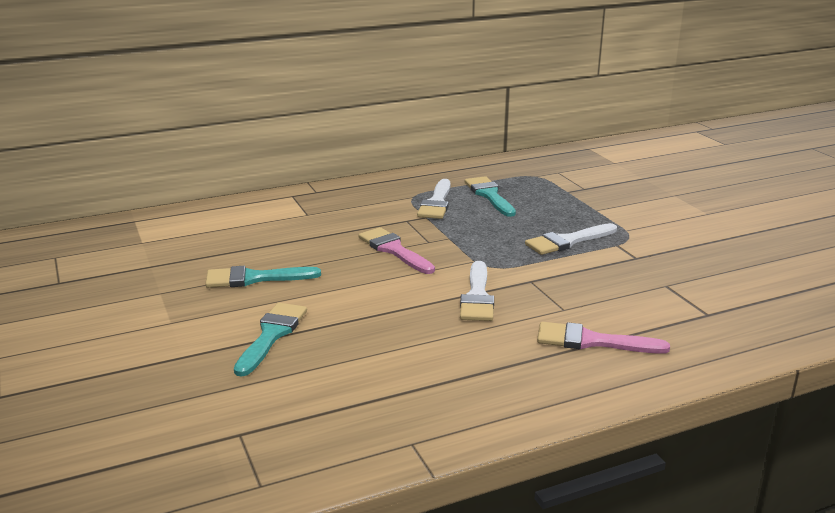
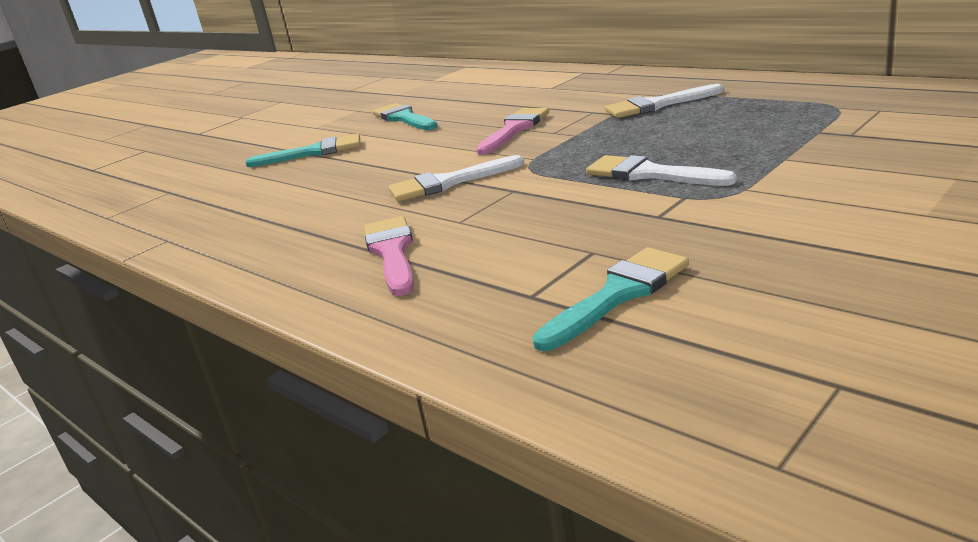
camera: 70 degrees right, 0 degrees up
turquoise brush [465,176,516,217] -> turquoise brush moved to [532,247,689,351]

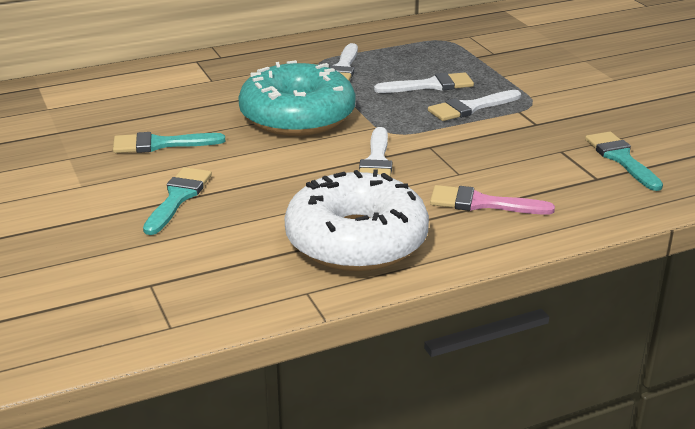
camera: 70 degrees left, 5 degrees up
pink brush [476,108,549,155] -> turquoise donut [238,60,355,136]
none -> white donut [284,169,429,271]
none -> white brush [374,72,474,93]

